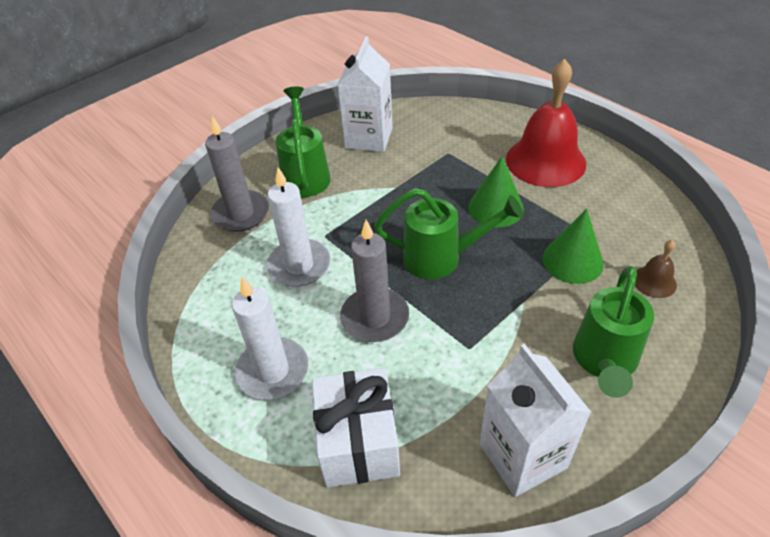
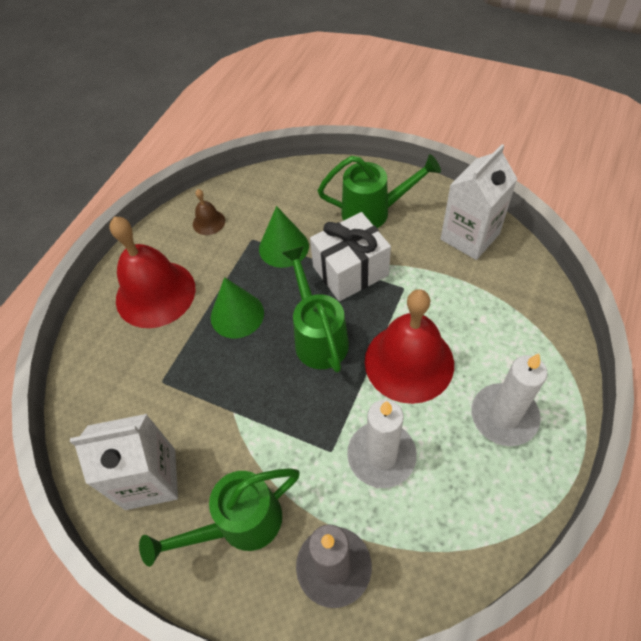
camera: 110 degrees left, 10 degrees up
white gift [312,368,400,487] -> white gift moved to [310,212,391,301]
grey candle [340,220,409,342] -> red bell [365,289,454,404]
brown bell [635,240,677,298] -> brown bell moved to [193,189,225,235]

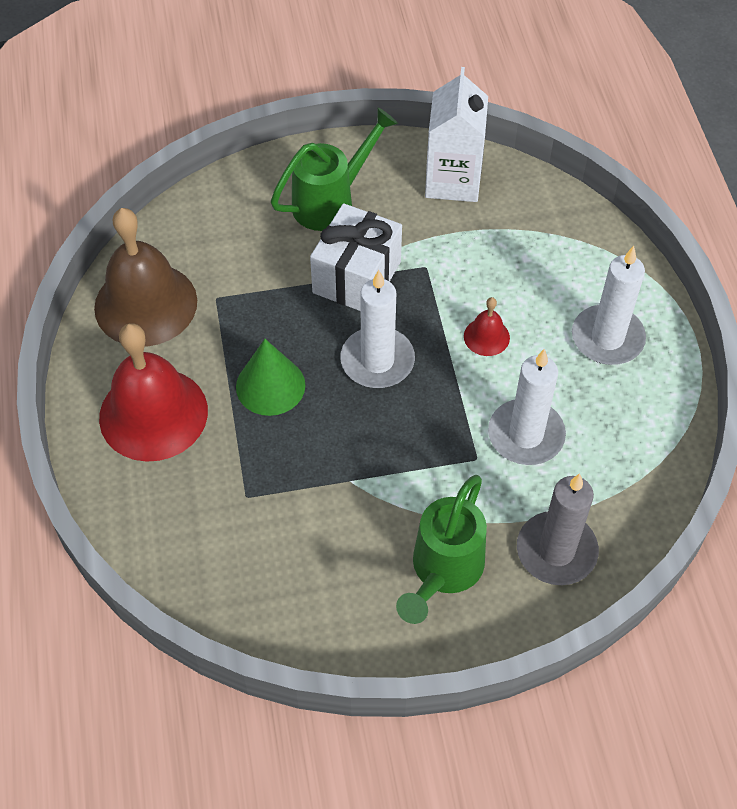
camera: 40 degrees left, 0 degrees up
white carton [70,414,178,510] -> none
brown bell [193,189,225,235] -> brown bell [94,208,197,347], size x2.26
green cone [259,206,309,268] -> none
green watering can [282,246,349,373] -> white candle [341,270,415,388]
red bell [365,289,454,404] -> red bell [464,297,510,356], size x0.44

